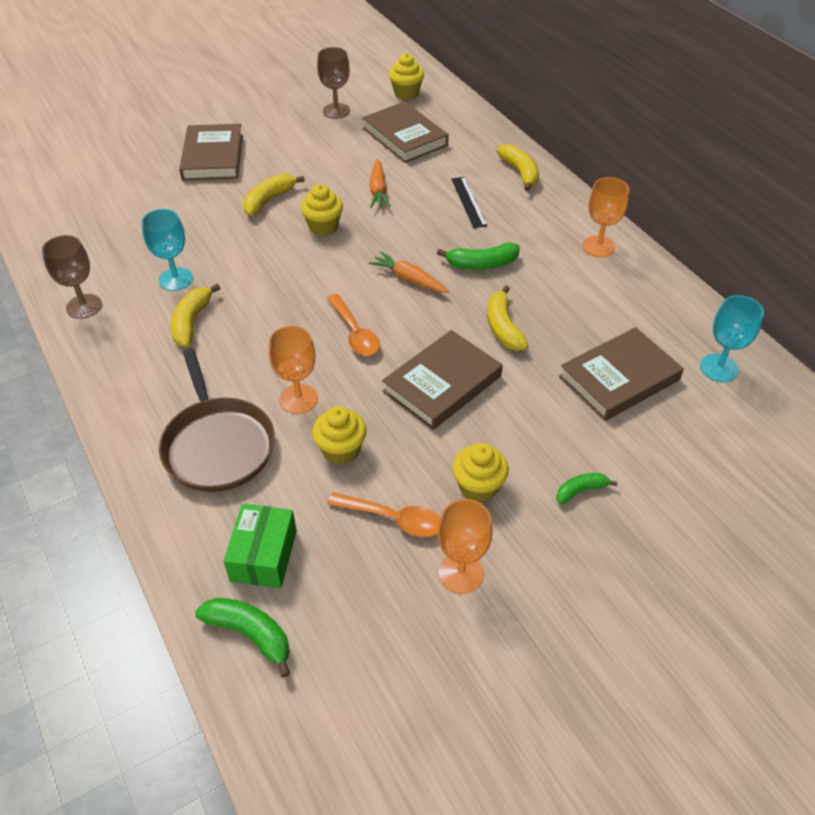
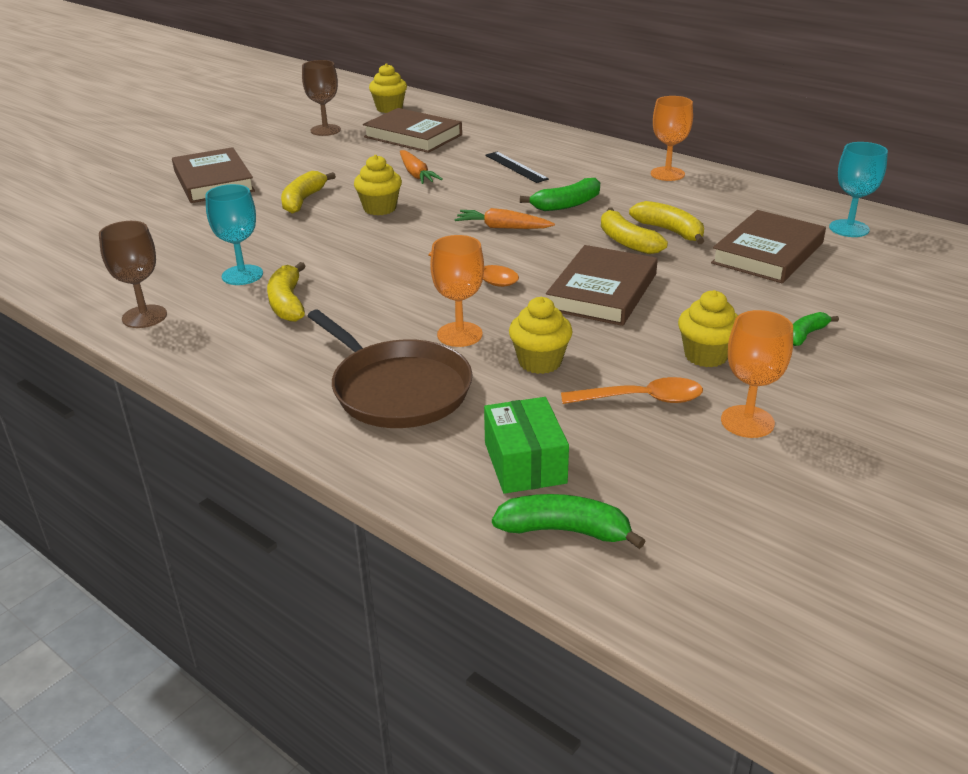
camera: 20 degrees left, 15 degrees down
yellow banana [497,144,539,191] -> yellow banana moved to [629,201,704,244]

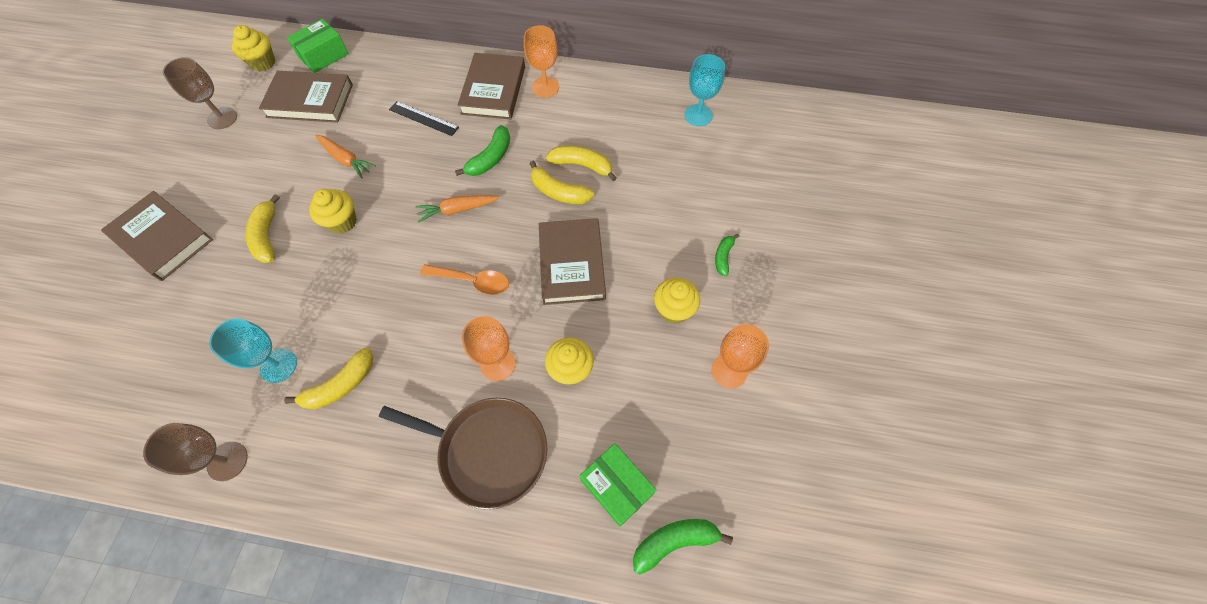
camera: 30 degrees left, 30 degrees up
yellow banana [267,262,306,322] -> yellow banana turned 90 degrees counterclockwise [284,347,373,409]
orange spoon [561,377,703,404] -> none
brown book [711,210,826,283] -> brown book moved to [458,53,525,119]
none -> green box [287,19,349,73]

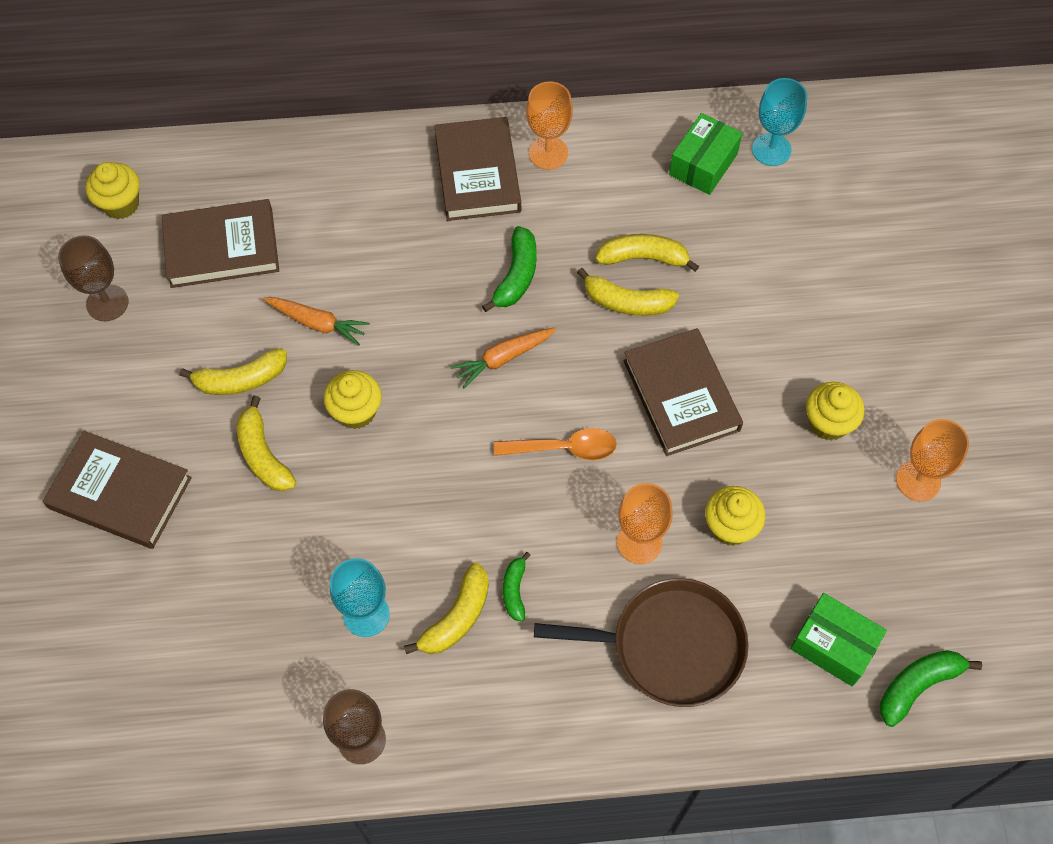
camera: 15 degrees left, 0 degrees up
green box [287,19,349,73] -> green box moved to [669,113,742,195]
black ruler [389,101,459,136] -> none
green banana [715,234,740,276] -> green banana moved to [503,552,530,622]
none -> yellow banana [179,348,287,395]

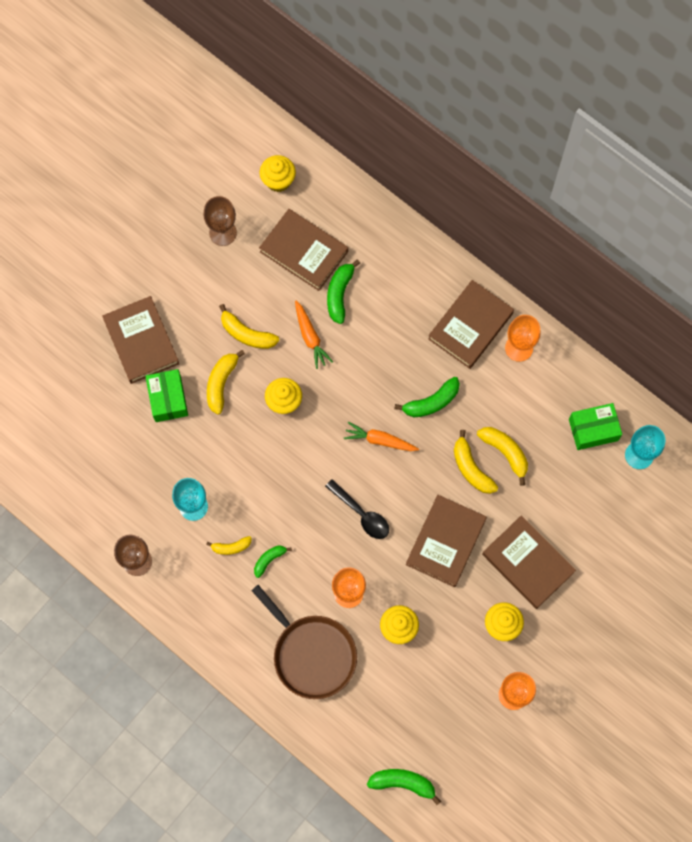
camera: 45 degrees right, 10 degrees up
yellow banana [404,563,489,654] -> yellow banana [206,536,252,555], size x0.63
orange spoon [494,428,617,460] -> black spoon [325,479,389,539]
green box [790,593,887,687] -> green box moved to [145,369,188,422]
none -> green banana [327,259,360,324]
none -> brown book [482,515,576,609]

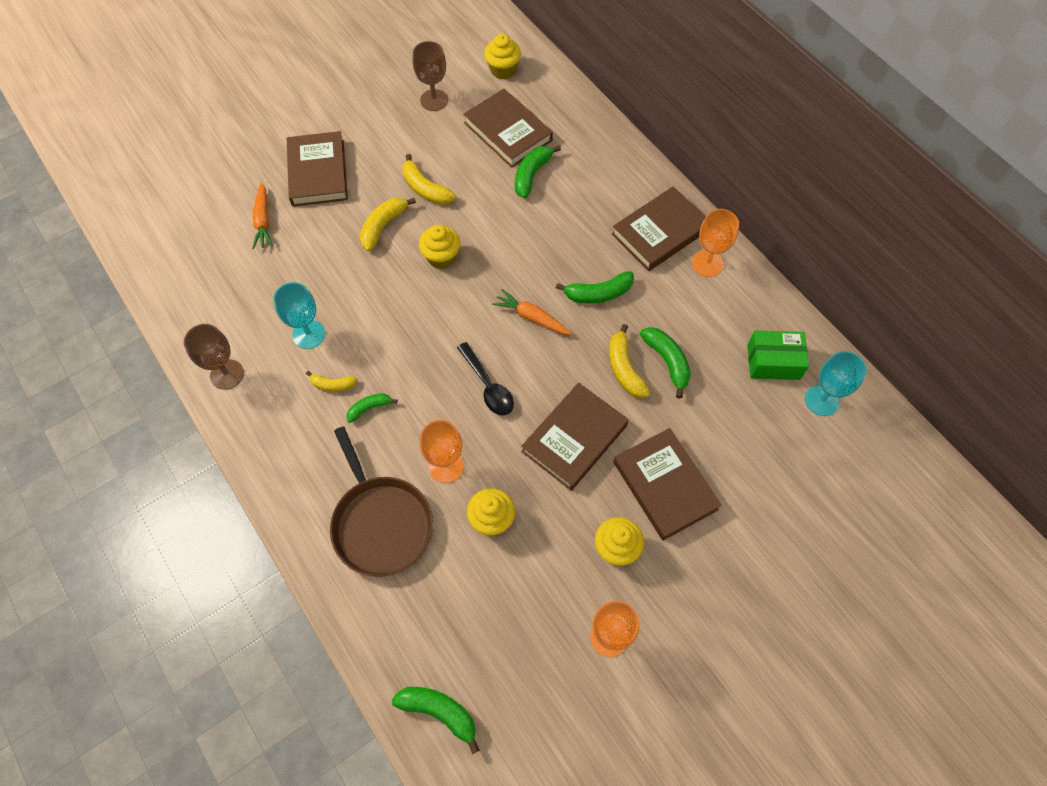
camera: 15 degrees right, 10 degrees down
green box [145,369,188,422] -> none
orange carrot [295,301,333,369] -> orange carrot moved to [252,182,273,249]
yellow banana [477,427,528,486] -> green banana [640,327,691,398]

